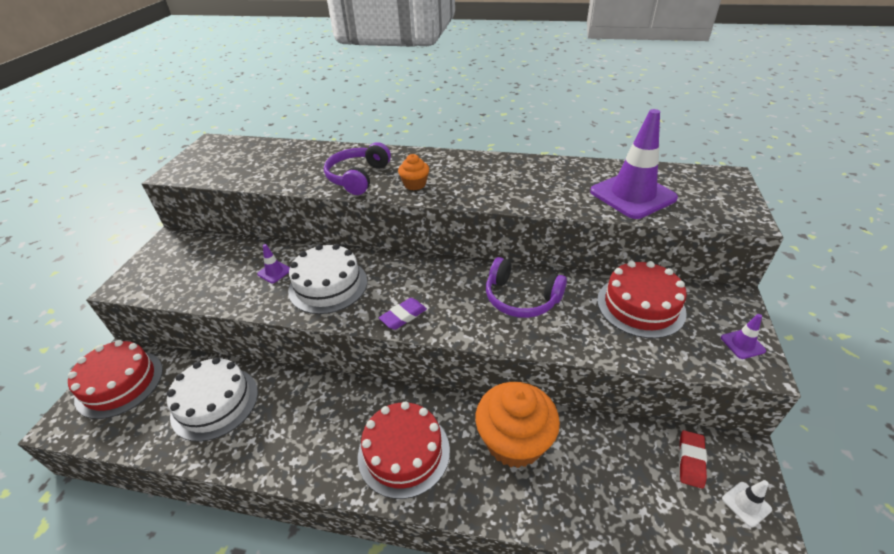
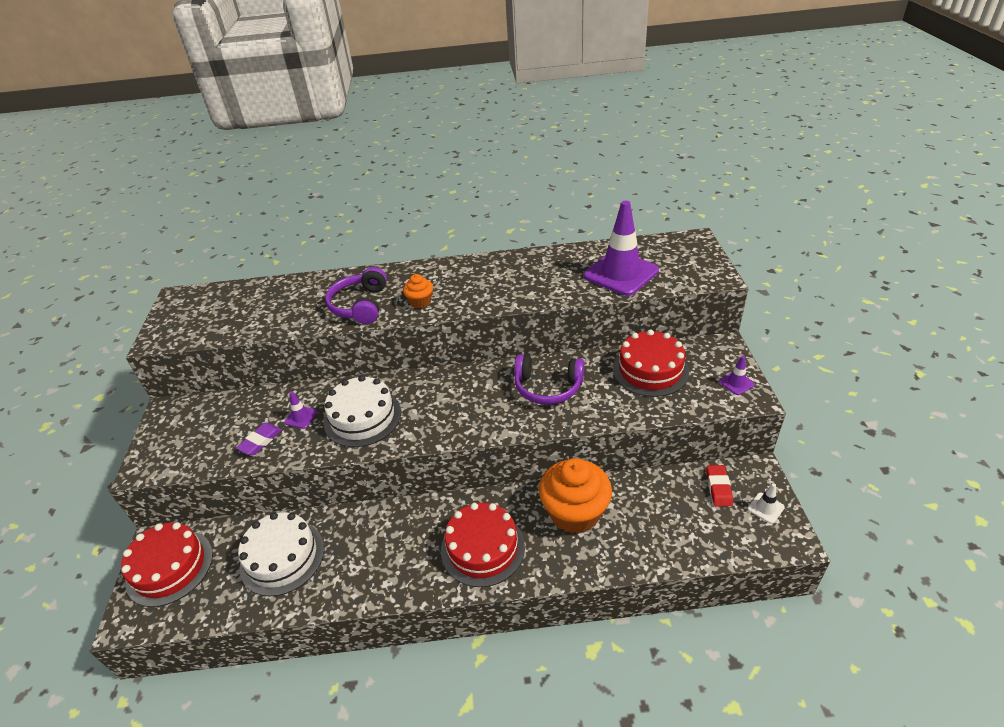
camera: 15 degrees left, 0 degrees up
purple eraser [379,298,427,330] -> purple eraser moved to [236,423,282,455]

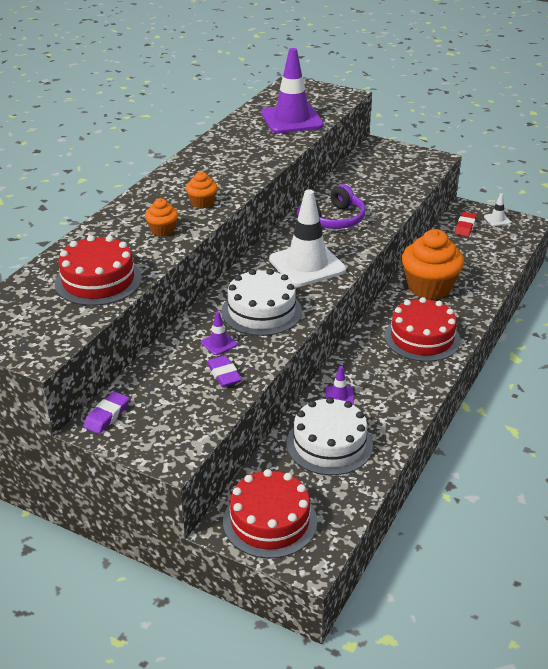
camera: 60 degrees left, 5 degrees down
purple headphones [325,267,387,324] -> orange cupcake [145,198,178,236]
red cake [613,329,689,397] -> red cake moved to [55,235,142,306]
red eraser [706,465,733,506] -> red eraser turned 75 degrees clockwise [455,212,477,237]
purple traffic cone [719,356,755,395] -> purple traffic cone moved to [326,366,354,405]
none -> purple eraser [83,392,129,434]
none -> white traffic cone [269,189,346,287]

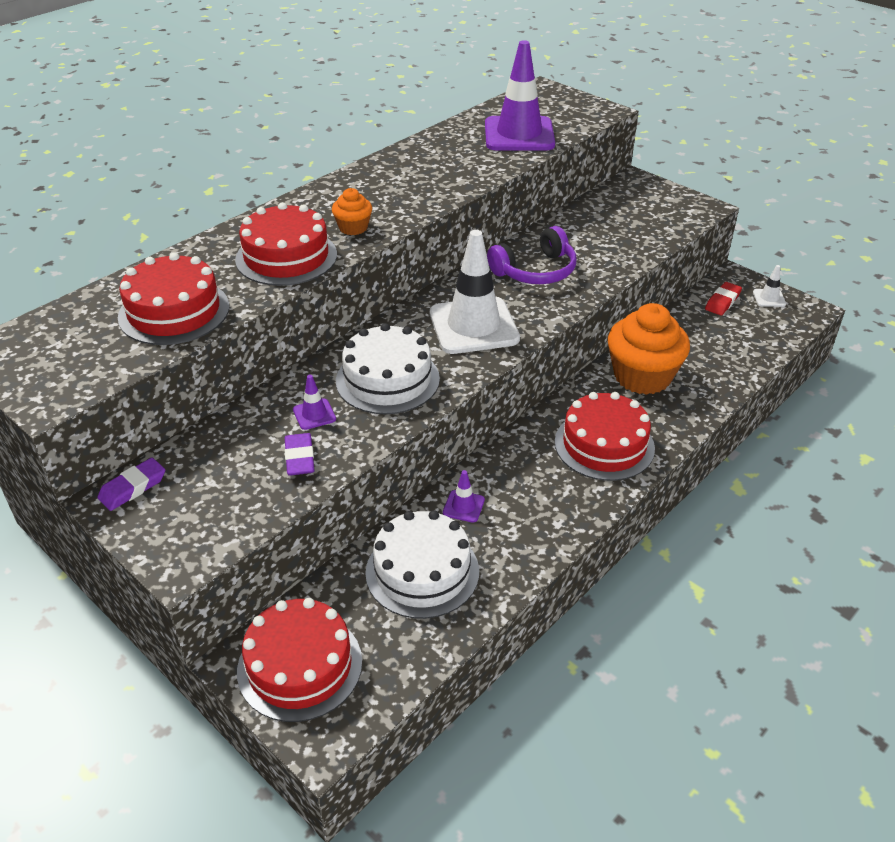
camera: 15 degrees right, 5 degrees up
orange cupcake [145,198,178,236] -> red cake [235,202,337,286]

